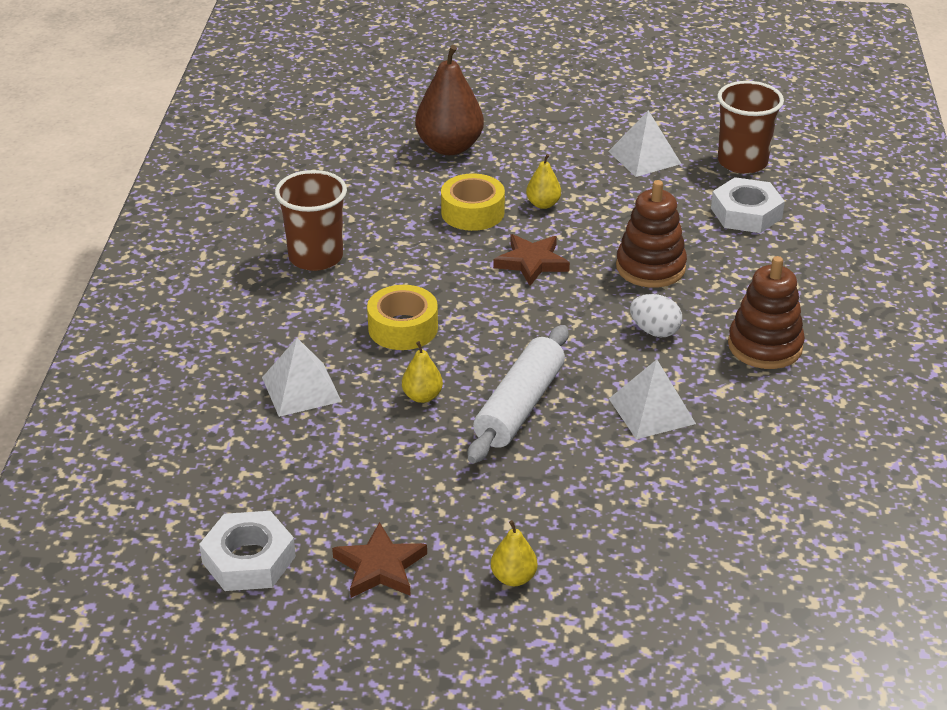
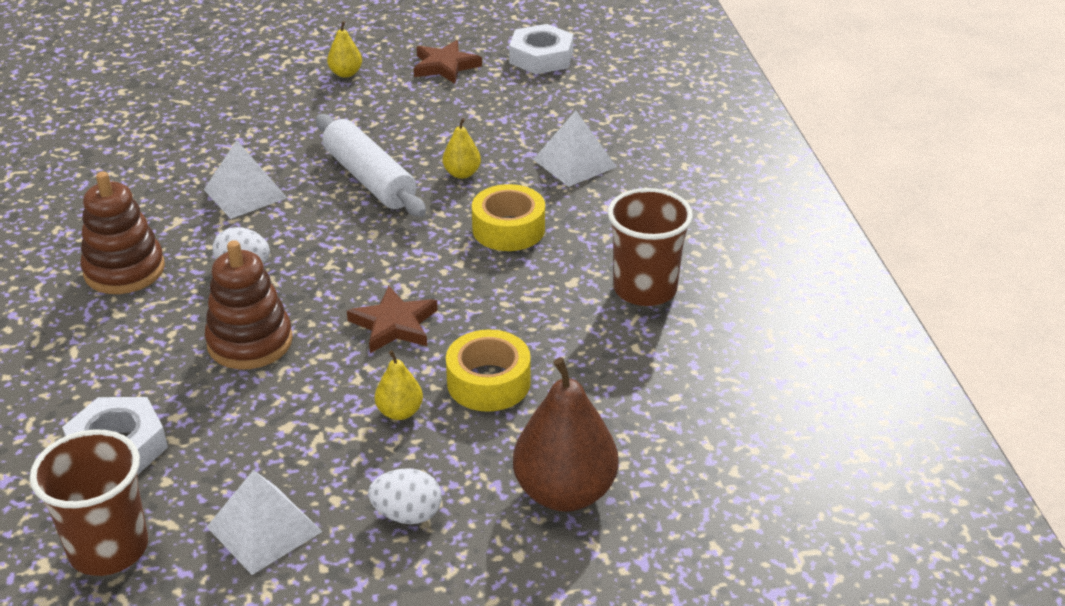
camera: 165 degrees right, 0 degrees up
white rolling pin [468,325,568,464] -> white rolling pin turned 45 degrees counterclockwise [316,114,426,217]
none -> white egg [368,468,442,524]

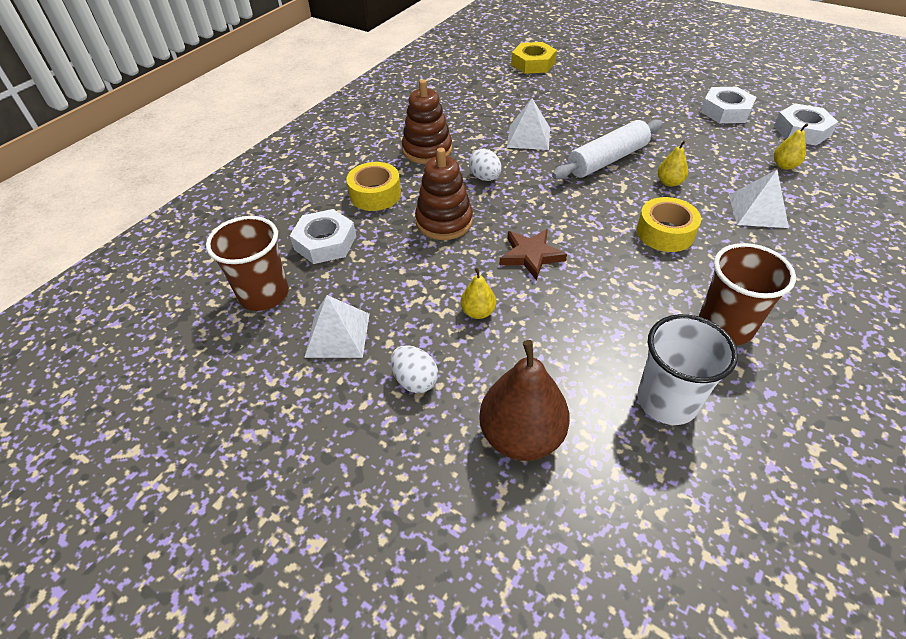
camera: 45 degrees right, 10 degrees up
white rolling pin [316,114,426,217] -> white rolling pin turned 45 degrees clockwise [552,119,663,179]
yellow pear [327,21,362,78] -> yellow pear moved to [774,123,808,170]
brown star [414,40,482,84] -> white nut [701,87,757,123]
yellow tape [446,330,531,412] -> yellow tape moved to [347,162,401,211]
none -> yellow nut [511,42,557,74]
none -> white cup [637,314,738,425]

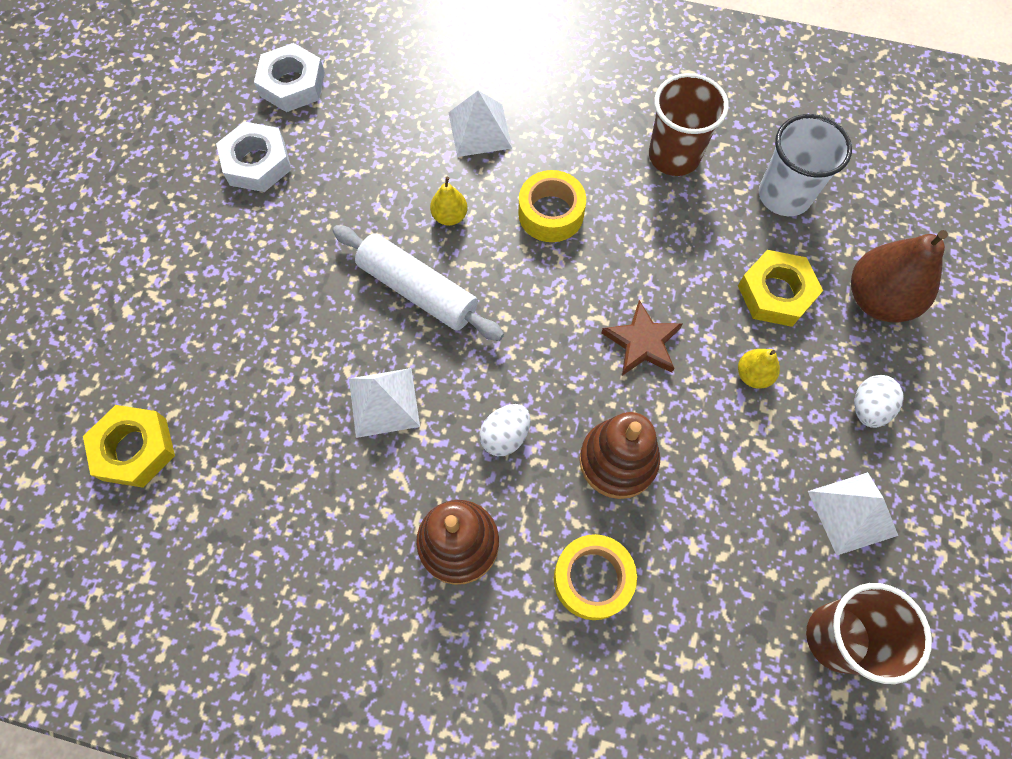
camera: 110 degrees left, 20 degrees up
white nut [290,209,356,264] -> none
yellow pear [774,123,808,170] -> none
none -> yellow nut [738,250,823,327]

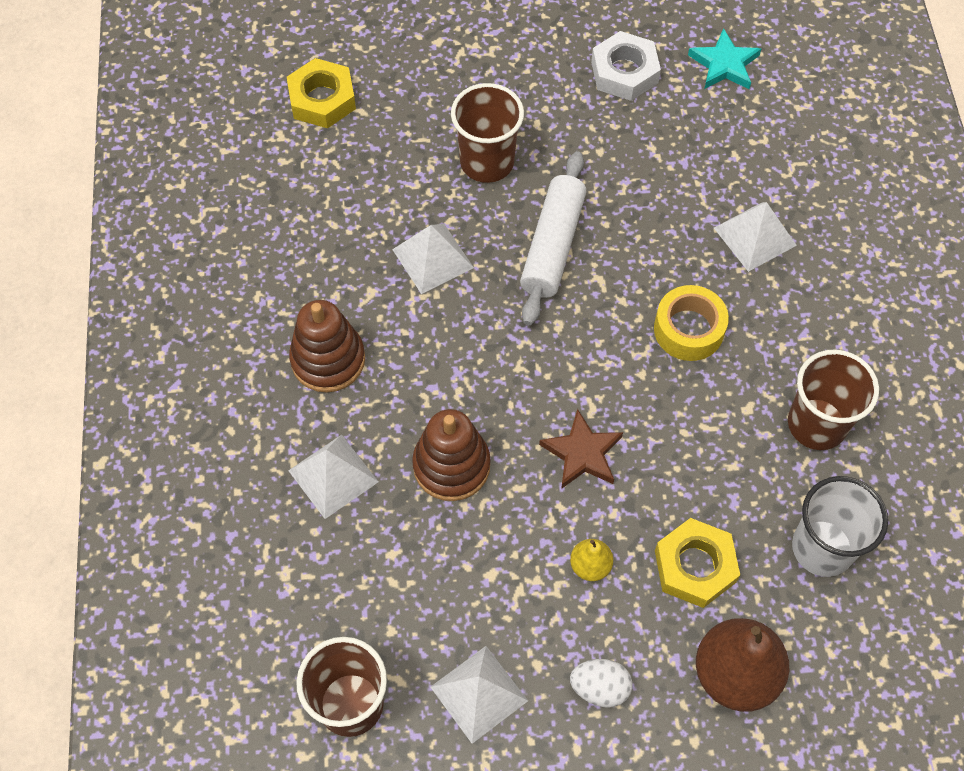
camera: 70 degrees right, 5 degrees down
white nut [254,43,325,112] -> turquoise star [688,28,761,89]
yellow pear [430,177,468,226] -> none
white egg [479,404,530,456] -> none
yellow tape [554,534,637,620] -> white pyramid [288,435,379,519]
none -> brown cup [451,83,524,183]

